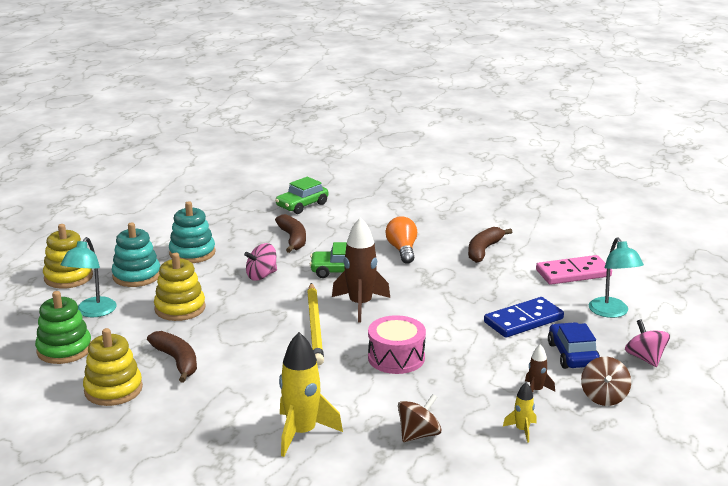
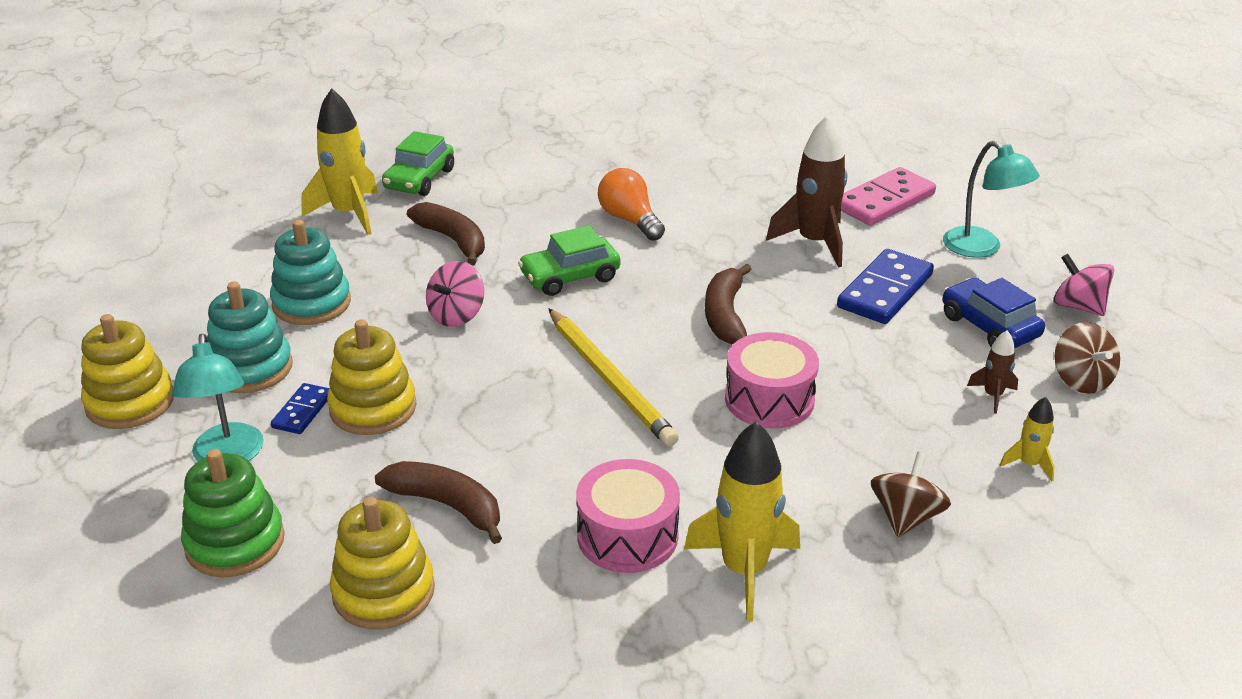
camera: 25 degrees left, 10 degrees up
brown rocket [332,217,390,322] -> brown rocket moved to [766,115,847,268]
brown banana [468,227,512,263] -> brown banana moved to [705,264,751,345]
none -> blue domino [271,383,329,434]
none -> yellow rocket [301,88,378,235]
none -> pink drum [576,459,680,573]

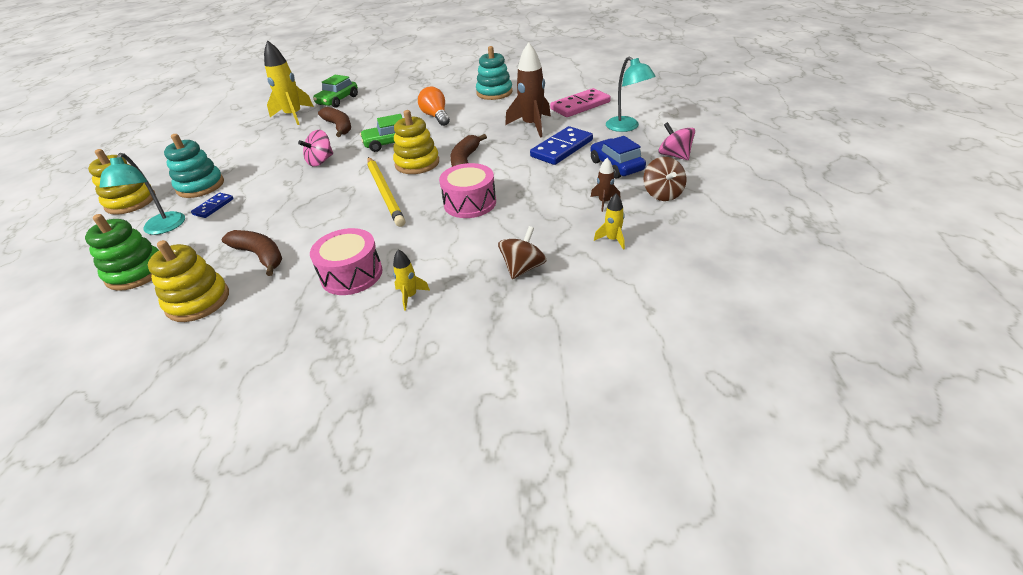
camera: 10 degrees right, 5 degrees up
turquoise stacking toy [270,220,351,325] -> turquoise stacking toy moved to [476,46,513,100]
yellow stacking toy [327,319,417,435] -> yellow stacking toy moved to [393,110,439,174]
yellow rocket [684,421,800,622] -> yellow rocket [393,250,430,310], size x0.49

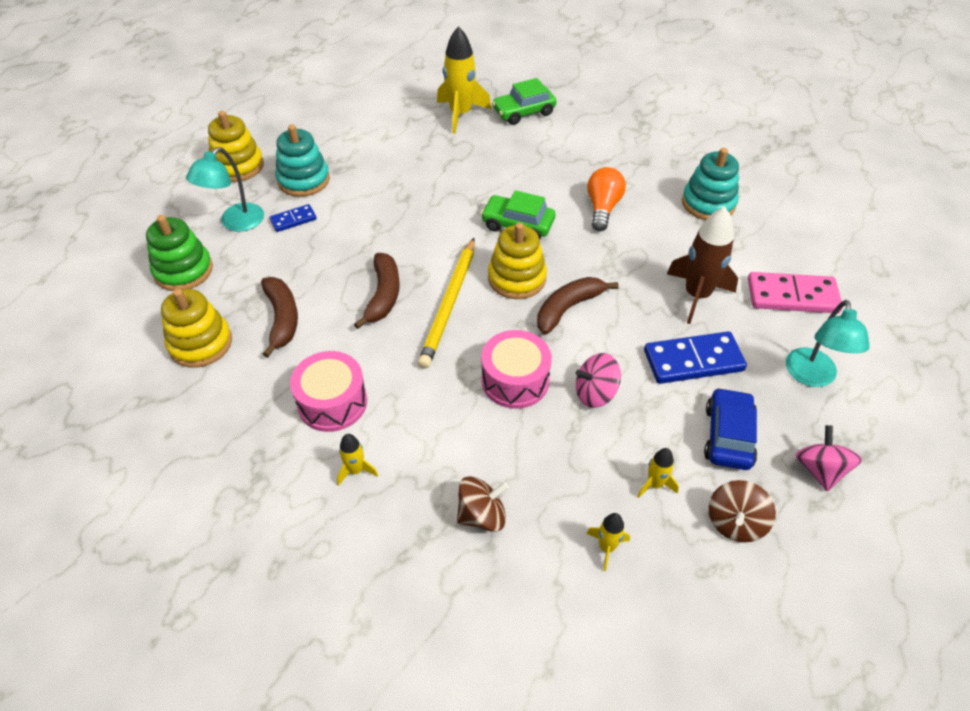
camera: 35 degrees right, 10 degrees up
pink spinning top [298,130,333,167] -> pink spinning top moved to [575,353,621,408]
brown banana [318,107,351,137] -> brown banana moved to [354,253,400,329]
brown rocket [591,158,621,212] -> yellow rocket [637,448,679,498]

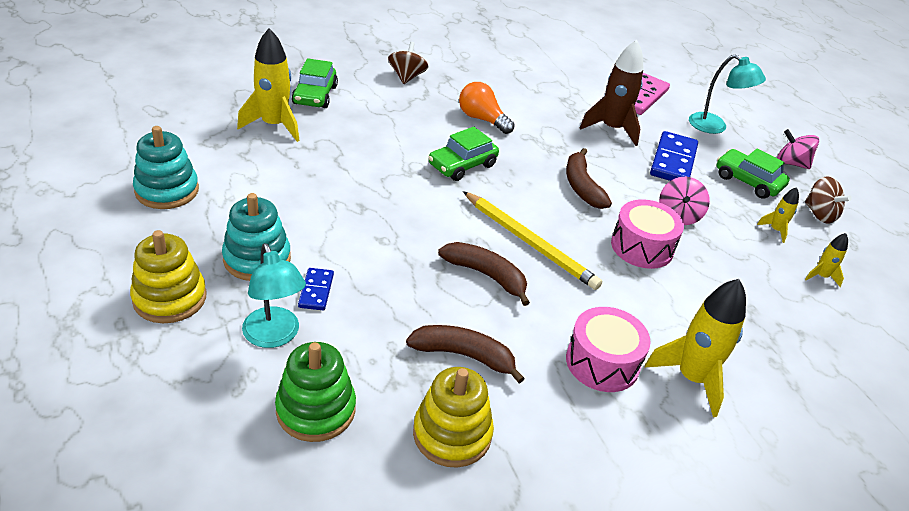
camera: 65 degrees left, 10 degrees down
yellow rocket [337,434,378,486] -> yellow rocket [645,279,746,417], size x2.04
brown spinning top [457,476,509,532] -> brown spinning top moved to [388,42,428,84]
yellow stacking toy [488,223,547,299] -> none
turquoise stacking toy [682,148,739,220] -> turquoise stacking toy moved to [133,126,199,209]
blue car [704,387,757,470] -> green car [717,149,790,199]

